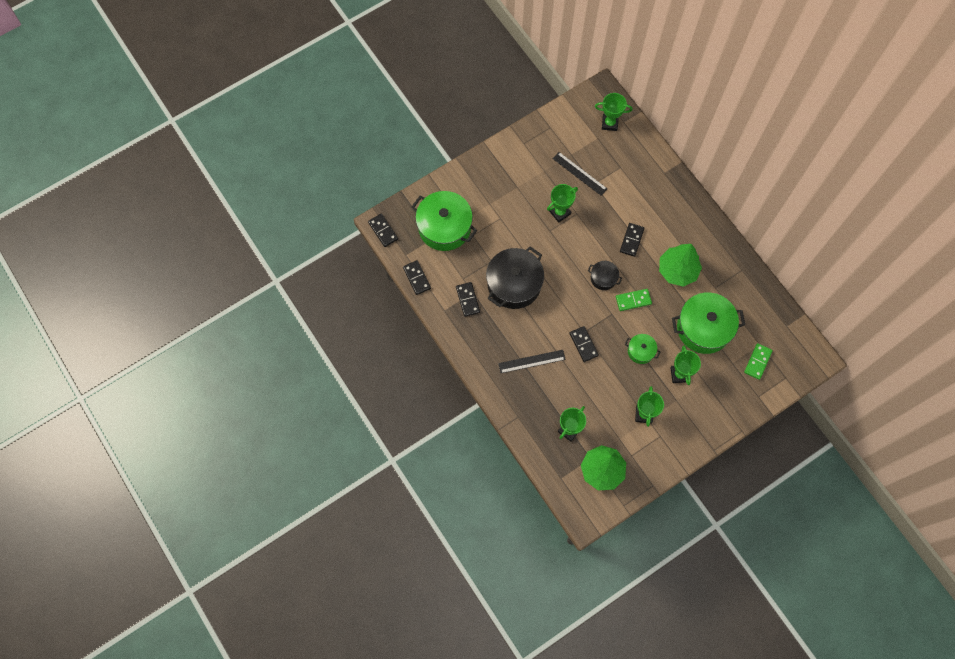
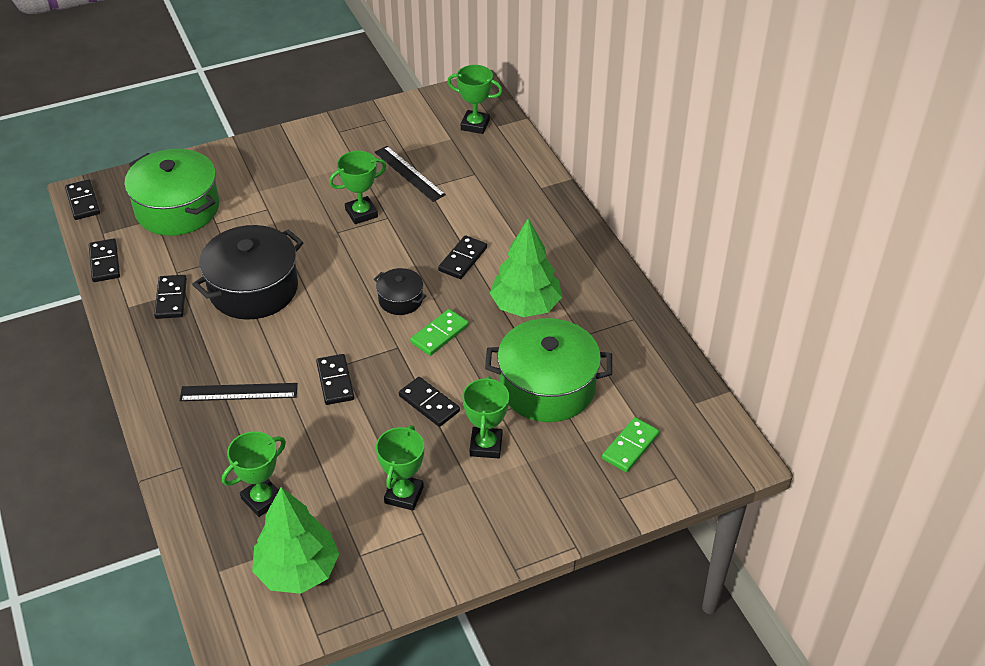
camera: 10 degrees right, 25 degrees down
green domino [616,289,652,311] -> green domino turned 45 degrees counterclockwise [410,309,469,356]
green pot [625,334,660,364] -> black domino [399,377,460,427]

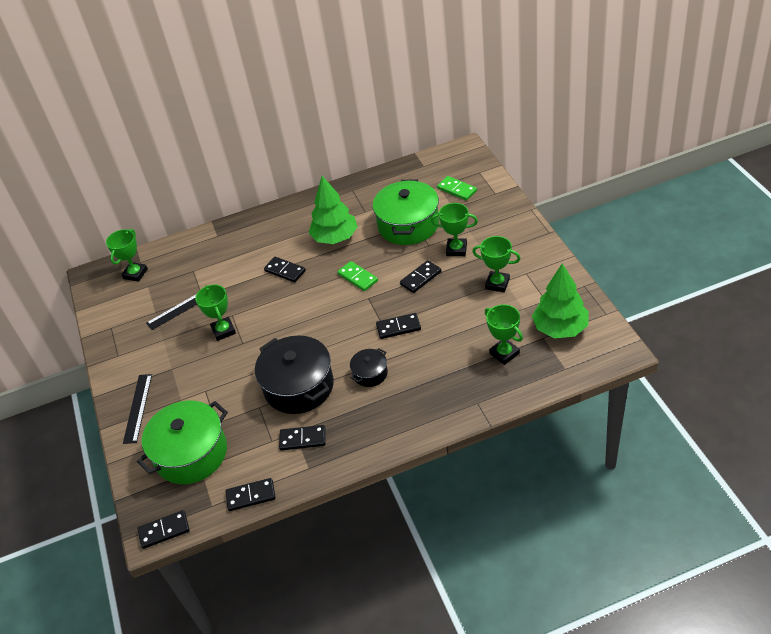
camera: 80 degrees left, 0 degrees up
black ruler [179,383,298,401] -> black ruler moved to [123,374,152,444]
black pot [374,268,426,315] -> black pot moved to [350,348,388,387]

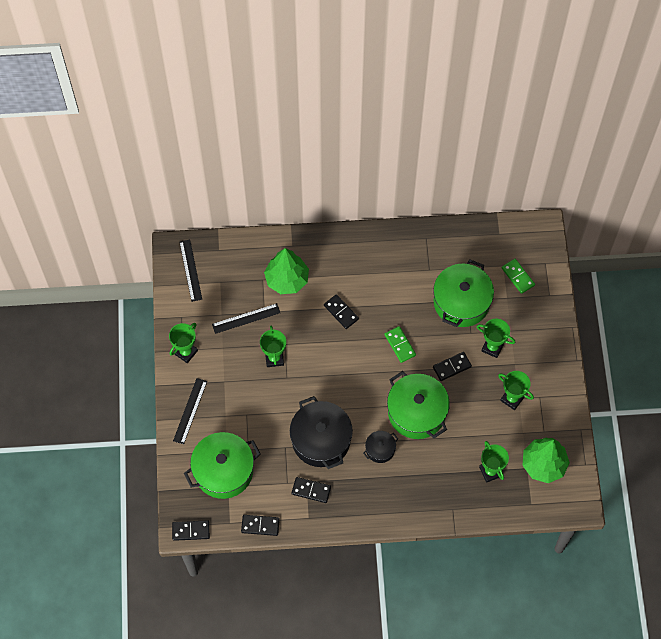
camera: 10 degrees right, 20 degrees up
green trophy [106,229,148,282] -> green trophy moved to [169,323,198,363]
green tree [309,176,358,244] -> green tree moved to [264,248,309,294]
black domino [376,313,421,339] -> green pot [387,371,450,439]
none -> black ruler [179,240,202,302]

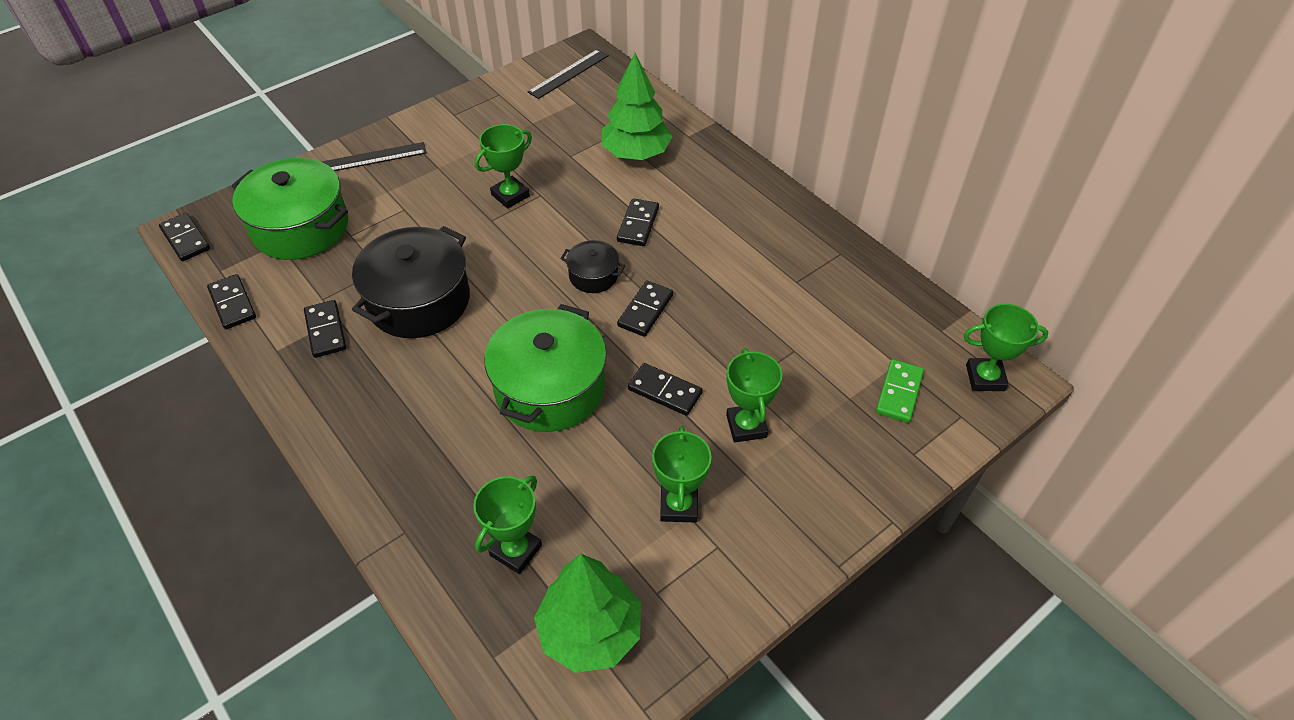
camera: 55 degrees right, 15 degrees down
green trophy [169,323,198,363] -> green trophy moved to [964,304,1048,391]
black ruler [212,303,280,334] -> none
black pot [363,431,398,463] -> black pot moved to [560,240,625,293]
green domino [385,326,416,363] -> black domino [617,281,673,337]
green pot [433,260,494,327] -> none

